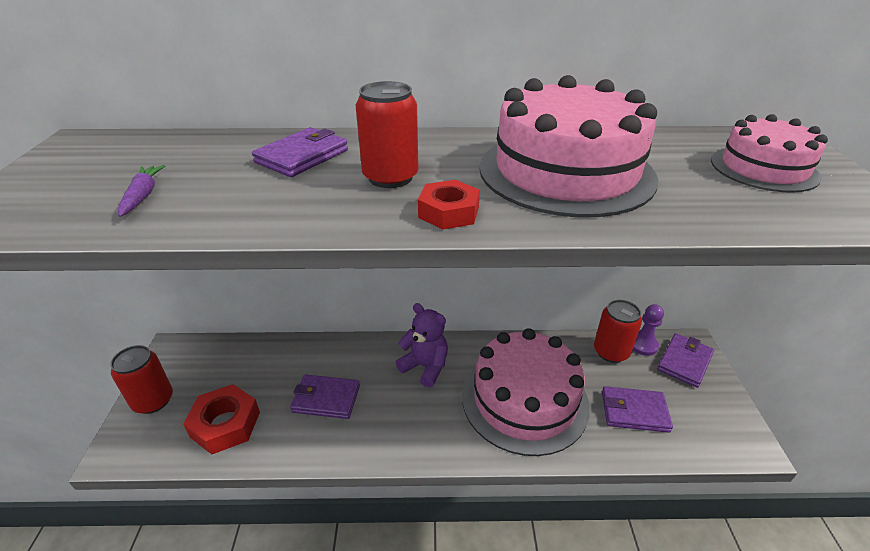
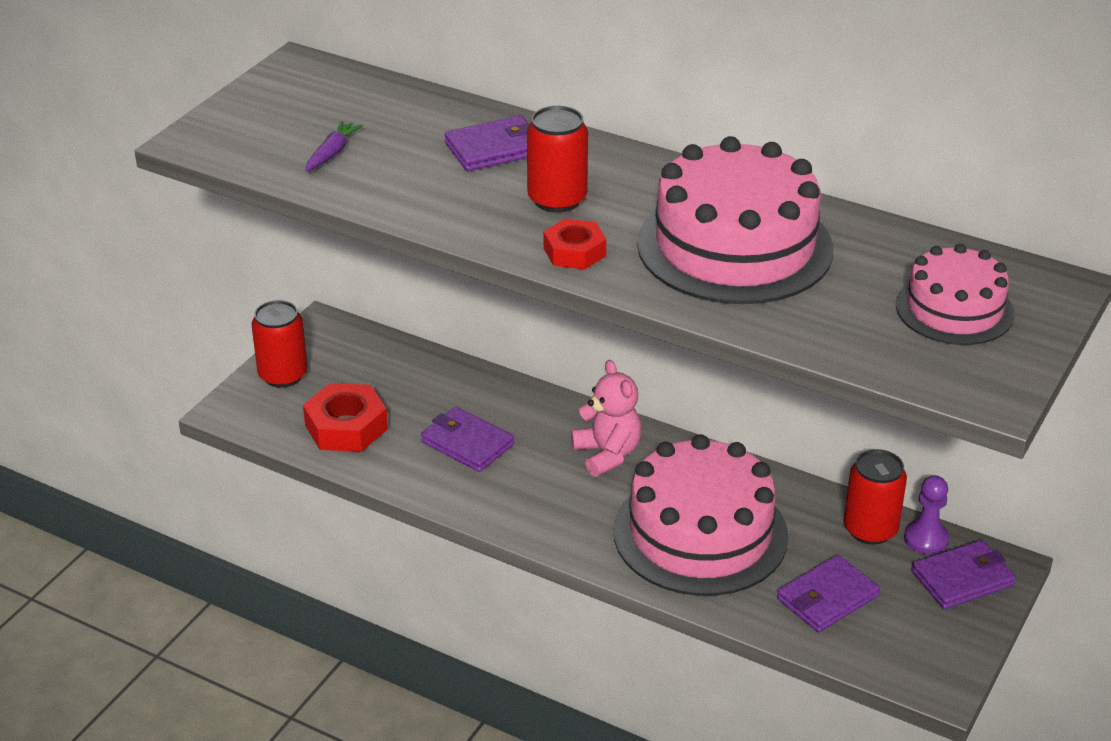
camera: 30 degrees right, 0 degrees up
purple teddy bear [395,303,448,388] -> pink teddy bear [571,360,642,477]
purple wallet [602,386,673,433] -> purple wallet turned 75 degrees counterclockwise [777,555,880,632]

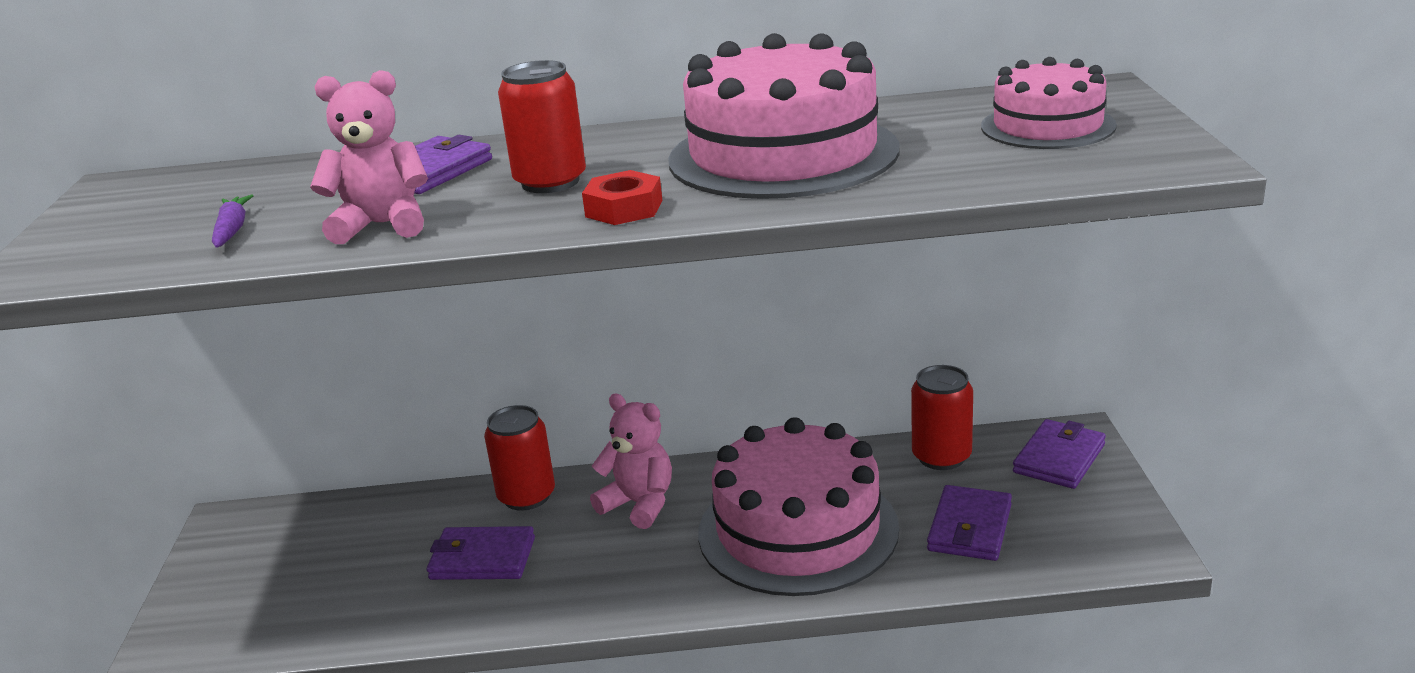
camera: 30 degrees left, 10 degrees down
red can [252,300,308,388] -> red can moved to [484,405,555,511]
red nut [303,383,388,452] -> none
purple pawn [904,475,949,555] -> none
none -> pink teddy bear [310,70,428,244]

